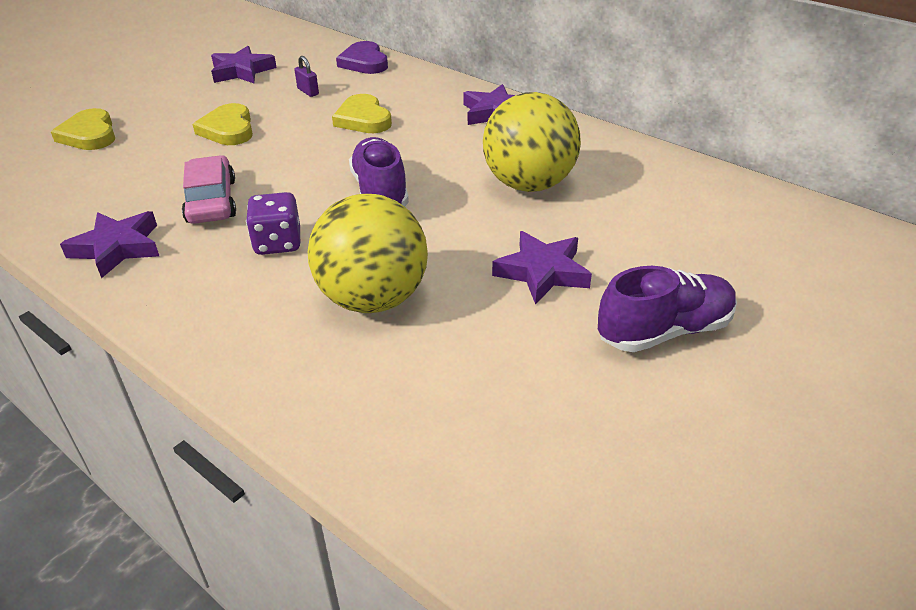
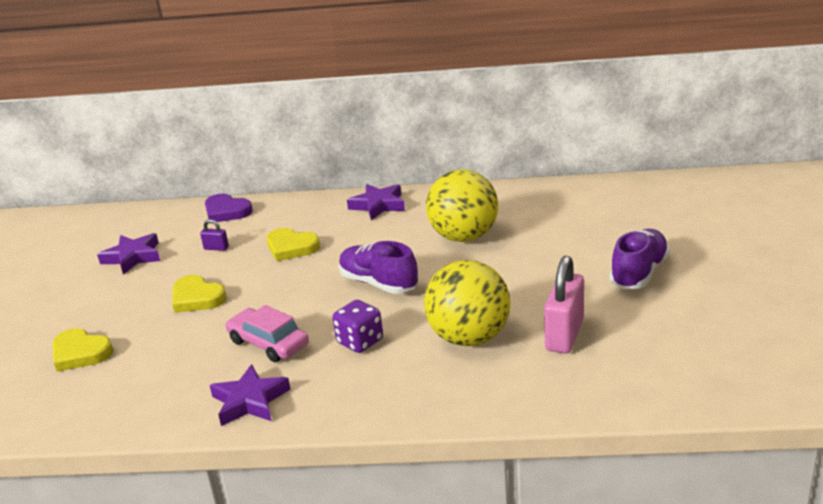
camera: 35 degrees left, 10 degrees down
purple star [492,231,592,305] -> none
none -> pink padlock [544,256,584,354]

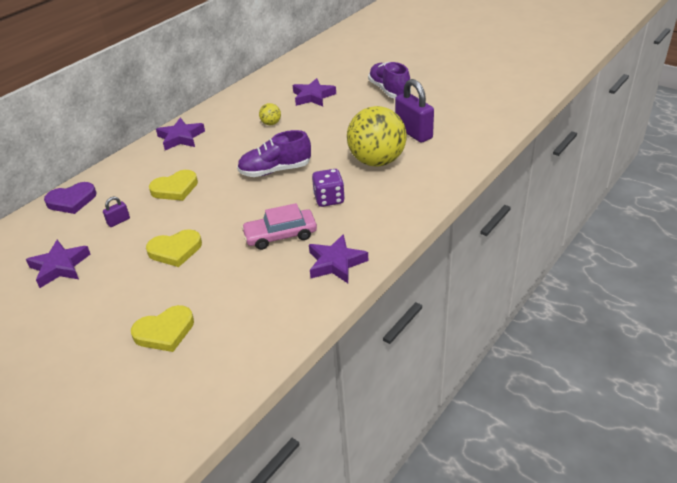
camera: 55 degrees left, 10 degrees up
yellow ball [426,169,498,242] -> yellow ball [259,103,281,125], size x0.41
pink padlock [544,256,584,354] -> purple padlock [395,79,434,143]
none -> purple star [293,78,336,107]

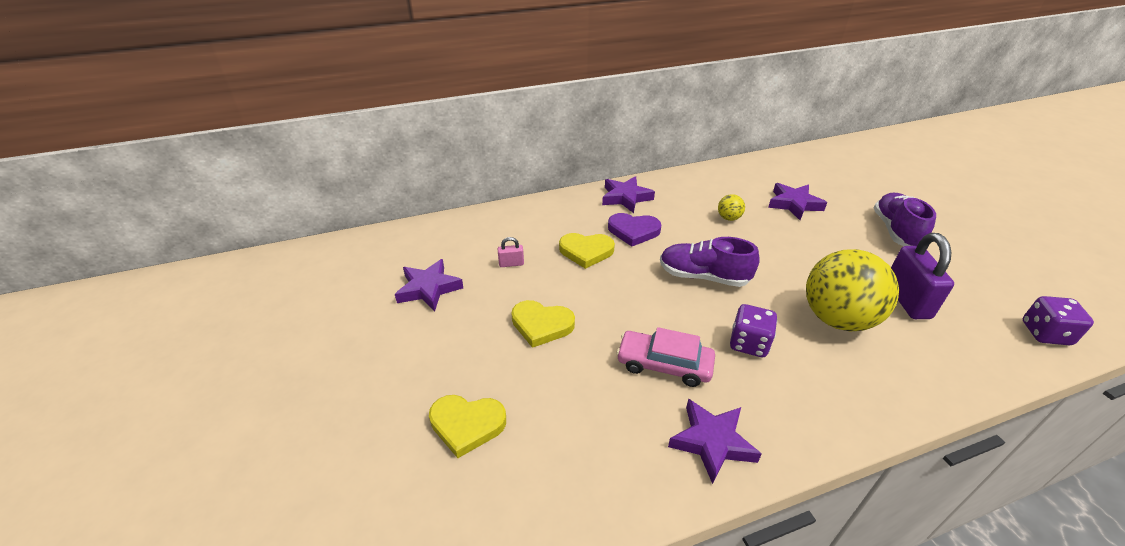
camera: 30 degrees right, 0 degrees up
purple heart [44,182,97,214] -> purple heart moved to [608,213,661,247]
purple padlock [103,197,130,227] -> pink padlock [498,237,524,267]
none -> purple dice [1023,296,1094,345]

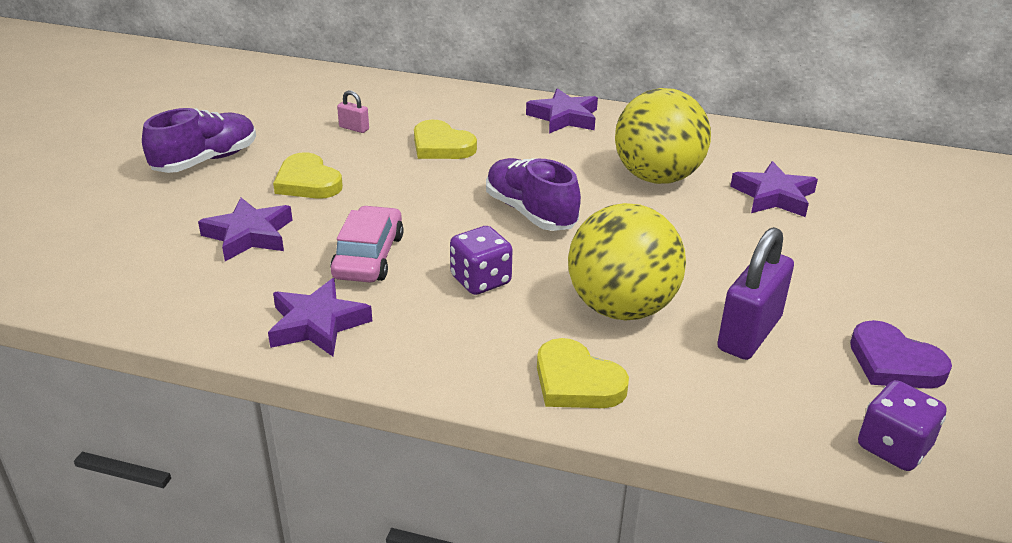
camera: 35 degrees right, 5 degrees down
purple star [395,259,463,311] -> purple star moved to [198,198,292,261]
yellow heart [429,395,506,458] -> yellow heart moved to [537,338,629,408]
purple heart [608,213,661,247] -> purple heart moved to [850,320,952,389]
pink car [616,327,715,387] -> pink car turned 45 degrees clockwise [330,206,404,282]
yellow ball [718,194,745,221] -> yellow ball [615,88,711,184], size x2.44
purple shoe [874,193,936,246] -> purple shoe moved to [142,108,256,173]

